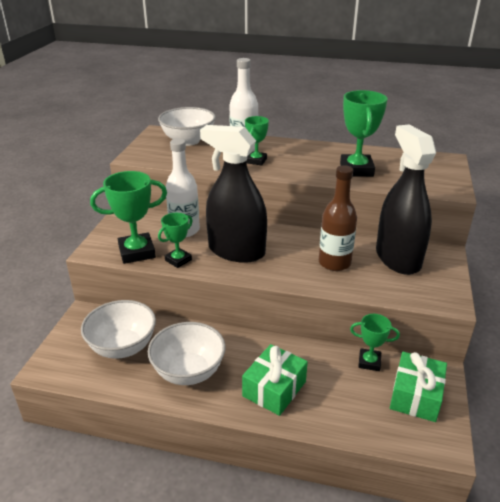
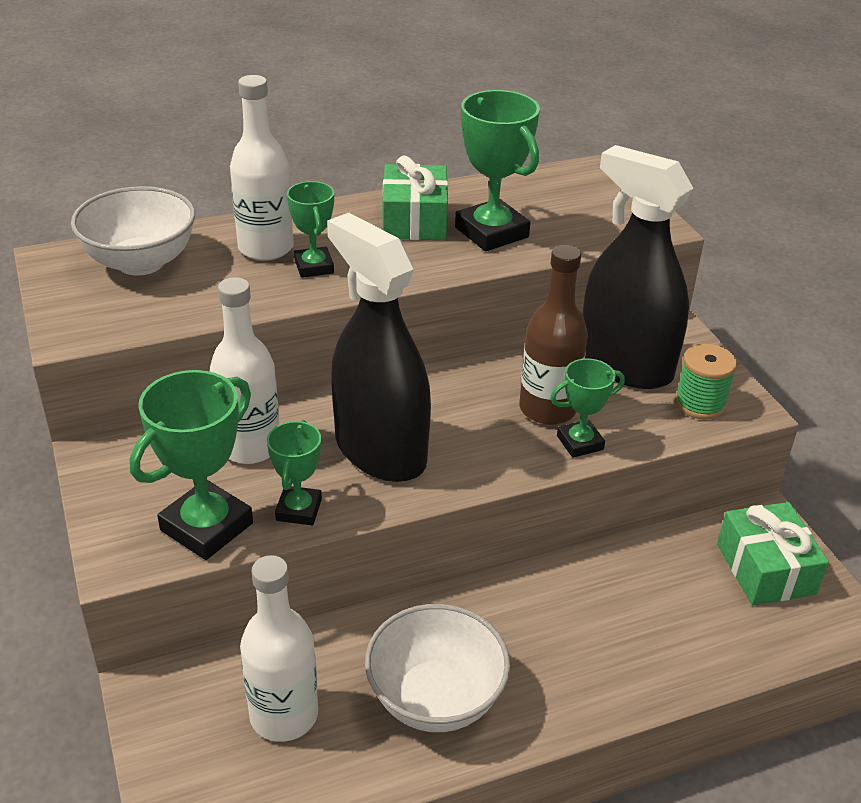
camera: 35 degrees left, 5 degrees up
white bowl [81,300,156,359] -> white bottle [240,555,318,742]
black spray bottle [200,125,267,263] -> black spray bottle turned 60 degrees clockwise [327,212,431,482]
green gift [242,344,308,416] -> green gift moved to [383,156,448,240]
green trophy [350,314,400,371] -> green trophy moved to [550,358,625,458]
none -> green spool [675,344,737,420]

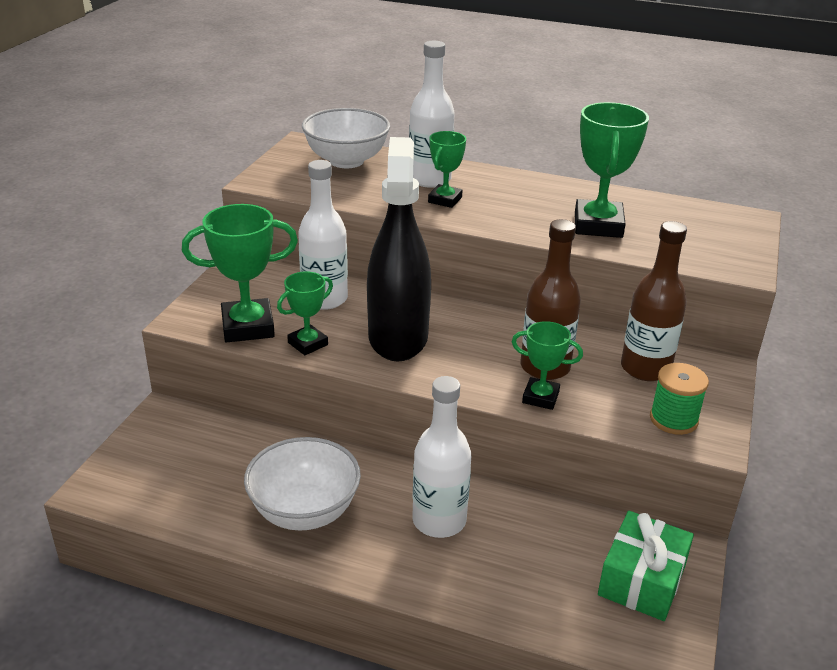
camera: 40 degrees right, 5 degrees down
white bottle [240,555,318,742] -> white bottle moved to [412,376,471,538]
green gift [383,156,448,240] -> none
black spray bottle [583,145,693,389] -> brown bottle [621,221,687,381]

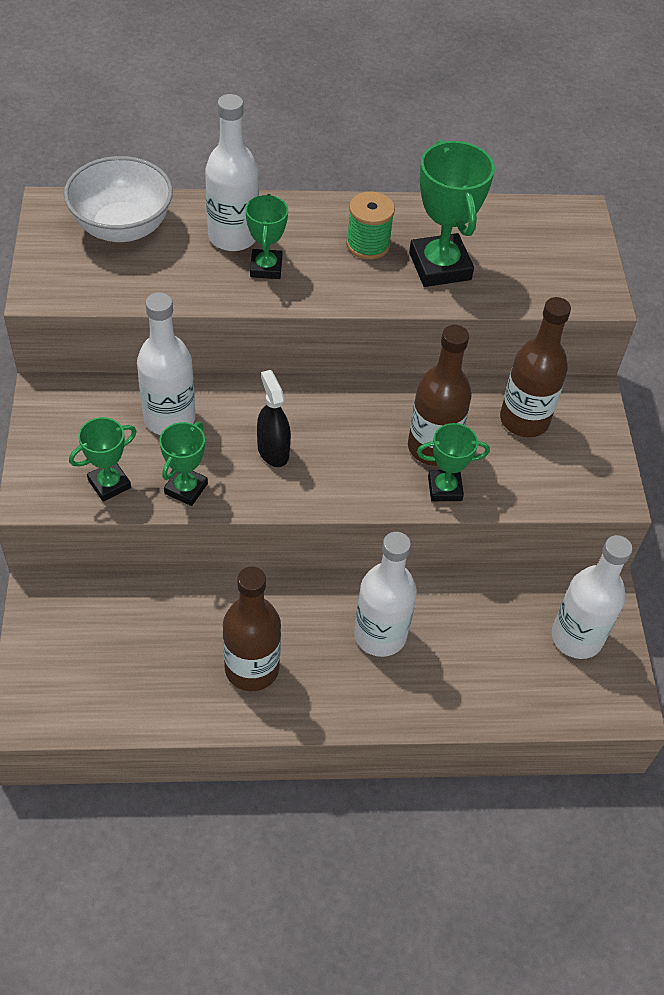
camera: 25 degrees left, 20 degrees up
green trophy [182,204,298,342] -> green trophy [69,417,137,502], size x0.59
white bowl [244,437,361,531] -> brown bottle [223,567,281,691]
black spray bottle [367,137,431,361] -> black spray bottle [257,370,291,467], size x0.46
green gift [598,511,694,621] -> white bottle [552,535,633,659]
green spool [650,363,709,435] -> green spool moved to [346,191,395,260]

